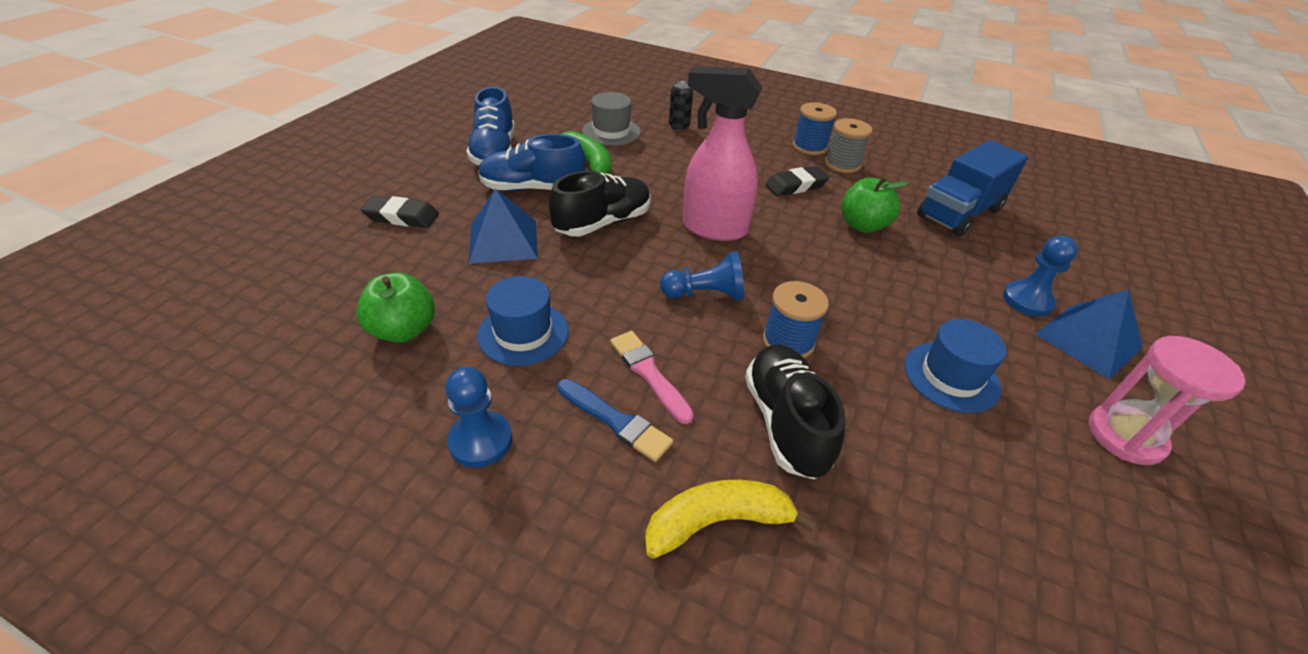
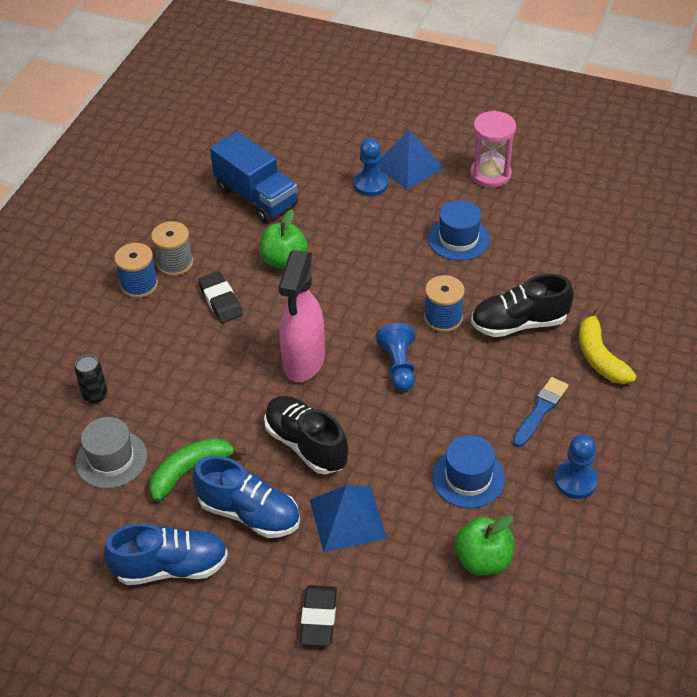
camera: 90 degrees left, 5 degrees up
blue shoe [478,134,586,192] -> blue shoe turned 60 degrees counterclockwise [192,456,300,538]
pink brush [610,331,694,424] -> none

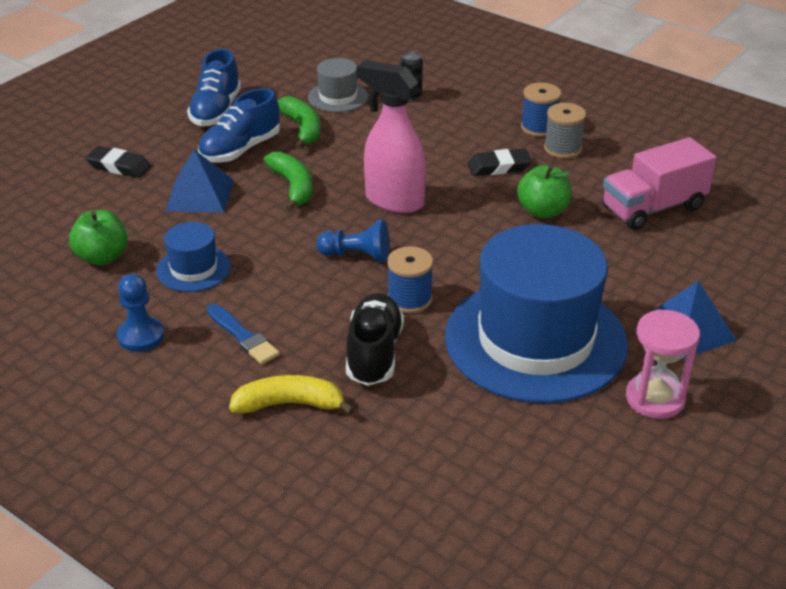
camera: 105 degrees right, 10 degrees down
blue truck [210,131,298,223] -> pink truck [603,137,716,230]
black shoe [264,396,348,474] -> green banana [264,152,313,211]
blue pawn [354,138,388,196] -> none
blue hat [428,200,490,261] -> blue hat [445,224,628,403], size x2.28

